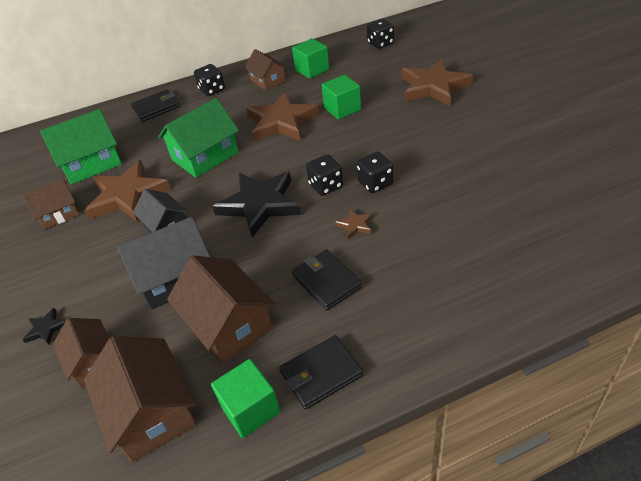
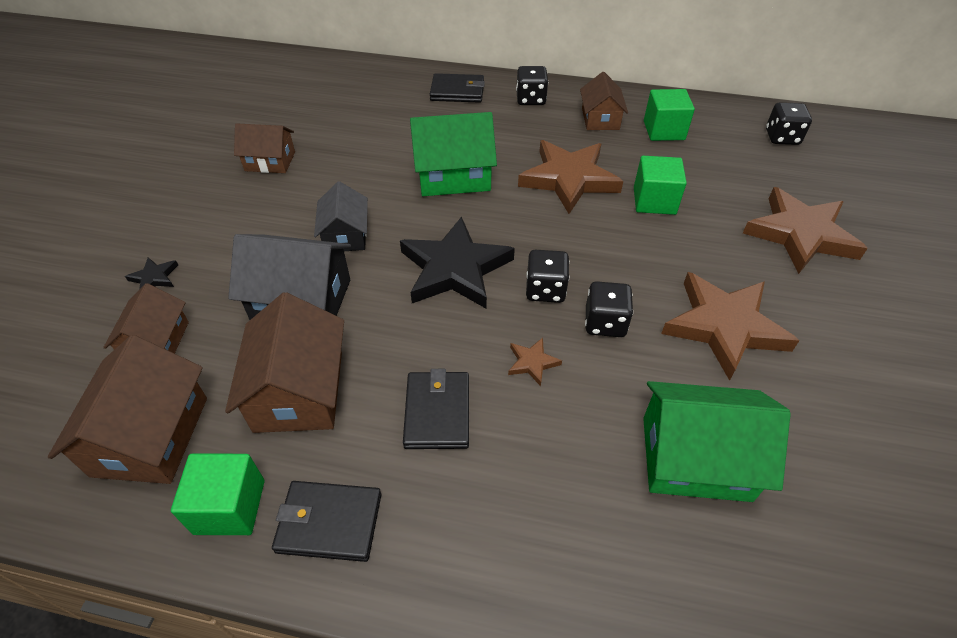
camera: 30 degrees right, 5 degrees up
green house [40,109,122,184] -> green house moved to [643,381,791,502]
brown star [85,160,171,222] -> brown star moved to [661,272,799,381]

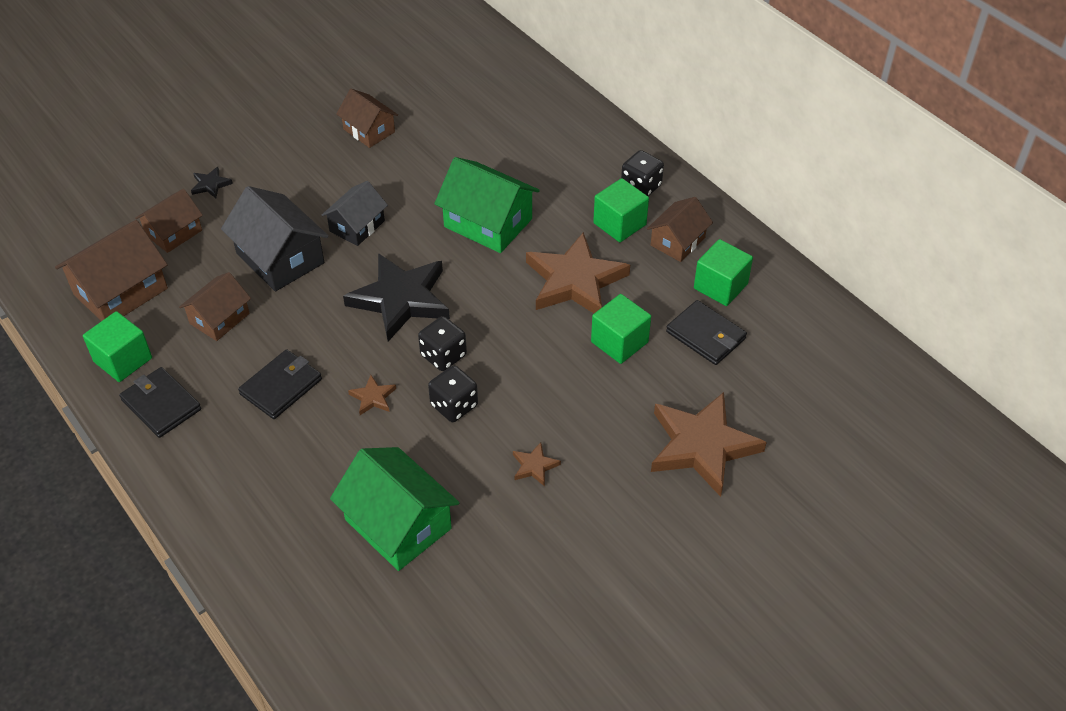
camera: 40 degrees right, 0 degrees up
brown house [225,292,344,433] -> brown house [179,272,251,341], size x0.63
black wallet [430,73,485,103] -> black wallet moved to [666,300,747,365]
brown star [661,272,799,381] -> brown star [513,442,561,487], size x0.42
black dice [766,102,812,145] -> none
none -> green cube [593,178,649,242]

